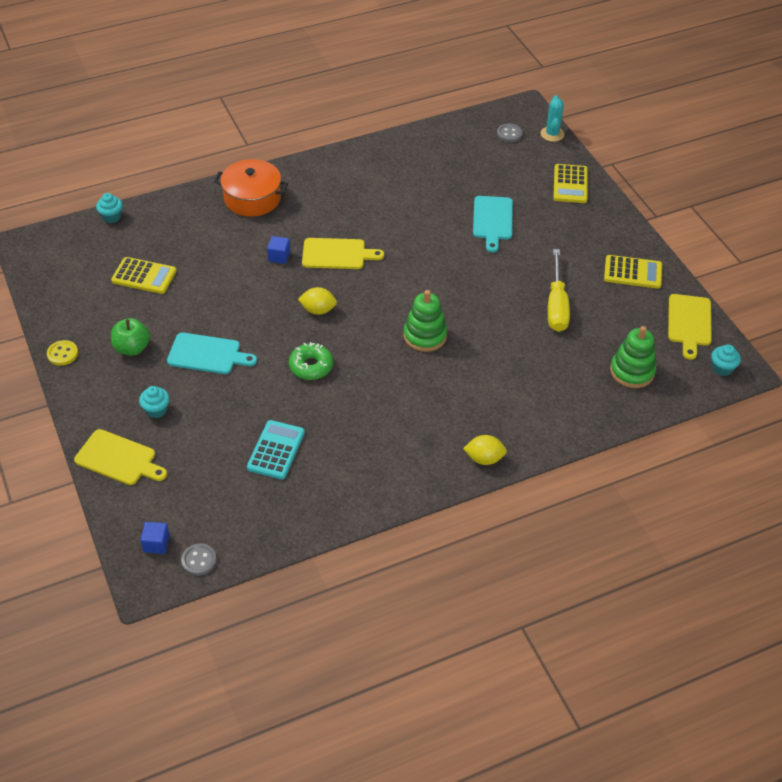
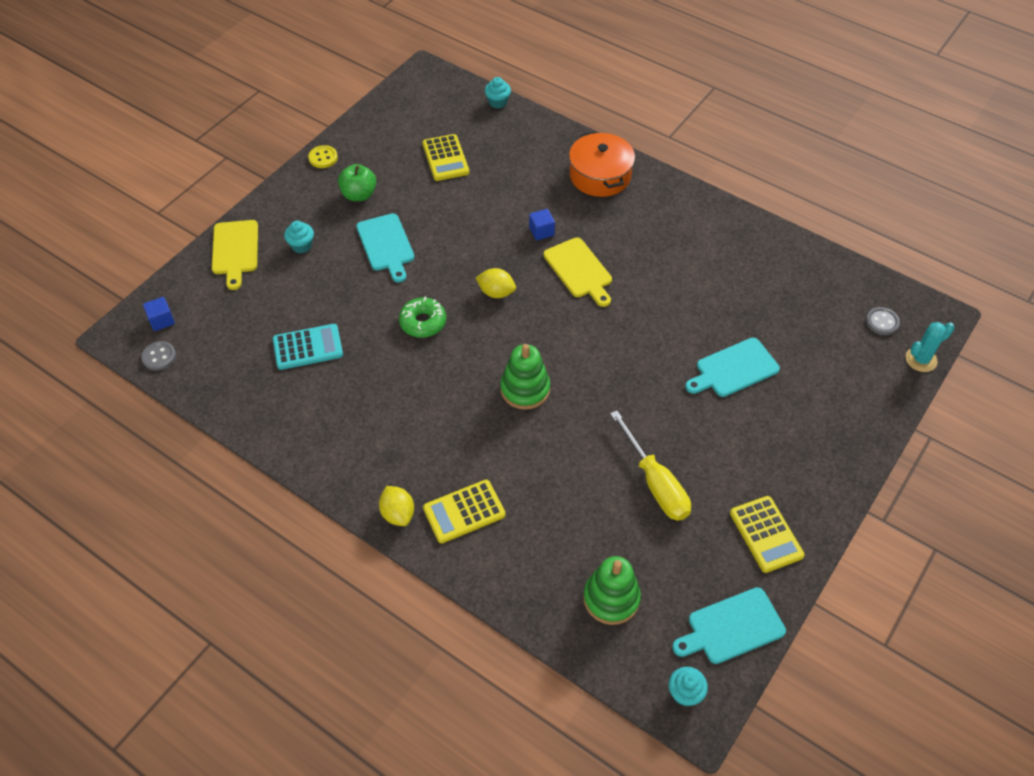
camera: 60 degrees right, 5 degrees up
yellow lemon [298,287,337,315] -> yellow lemon turned 45 degrees counterclockwise [475,268,516,298]
yellow screwdriver [548,249,570,332] -> yellow screwdriver turned 90 degrees counterclockwise [610,410,691,521]
yellow calculator [553,164,588,203] -> yellow calculator moved to [423,480,506,543]
yellow cutting board [668,294,712,360] -> turquoise cutting board [672,587,786,664]

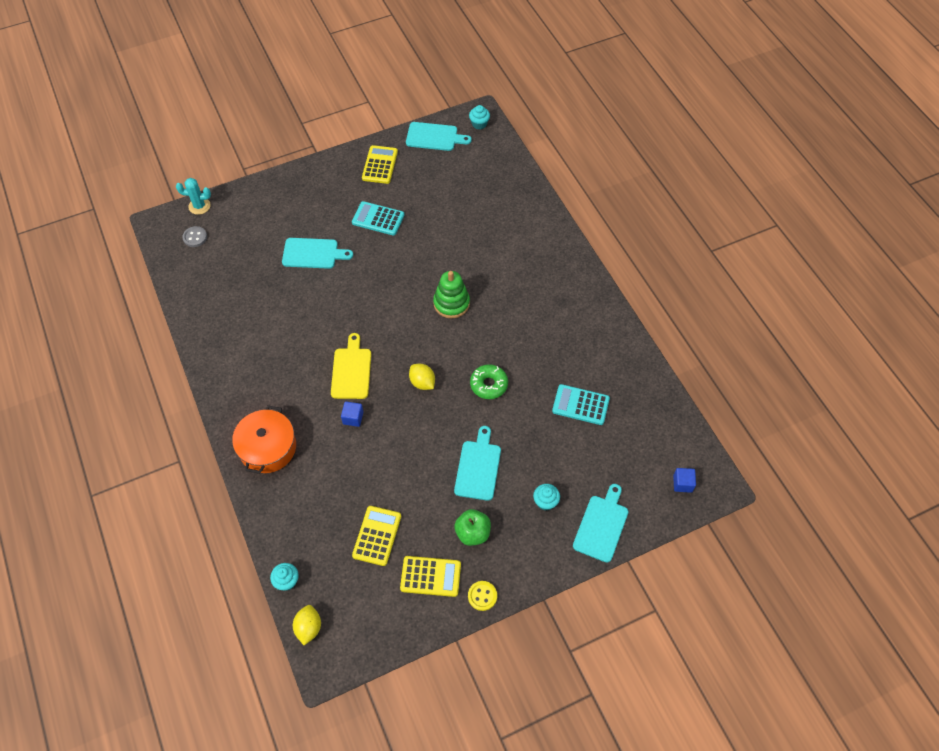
camera: 150 degrees left, 5 degrees up
grey button [141,341,176,371] -> none
yellow cutting board [212,220,258,290] -> turquoise cutting board [573,484,629,562]
yellow lemon [379,486,414,526] -> yellow lemon moved to [293,605,321,645]
yellow calculator [423,480,506,543] -> yellow calculator moved to [400,556,461,597]
green stacking toy [583,556,641,625] -> none
yellow screwdriver [610,410,691,521] -> none
none -> turquoise calculator [352,201,404,235]

